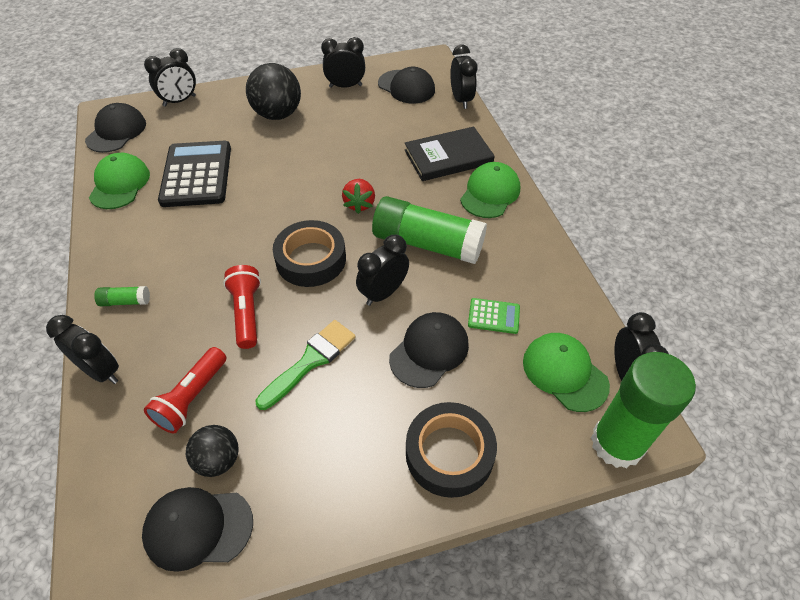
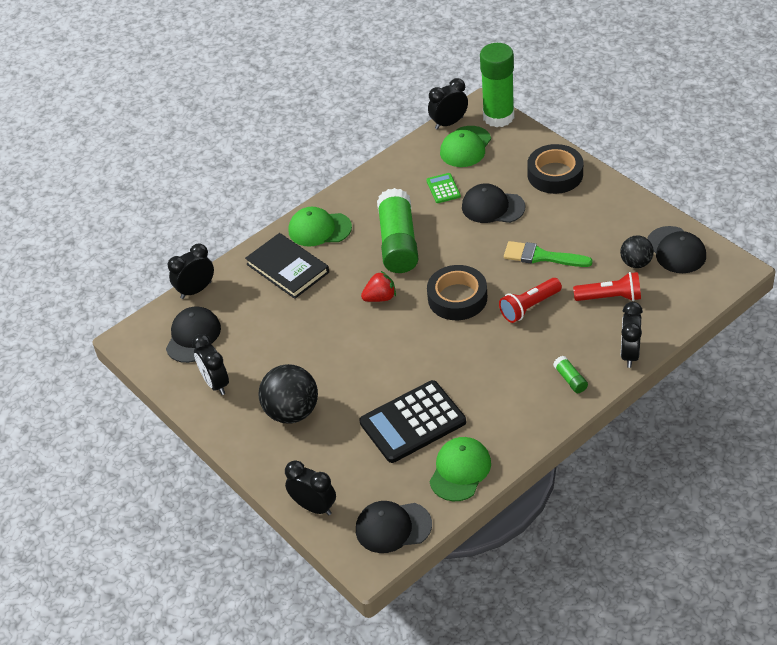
camera: 110 degrees left, 5 degrees down
green cap [89,153,150,209] -> green cap turned 135 degrees clockwise [429,437,491,501]
black clock [356,235,409,306] -> none

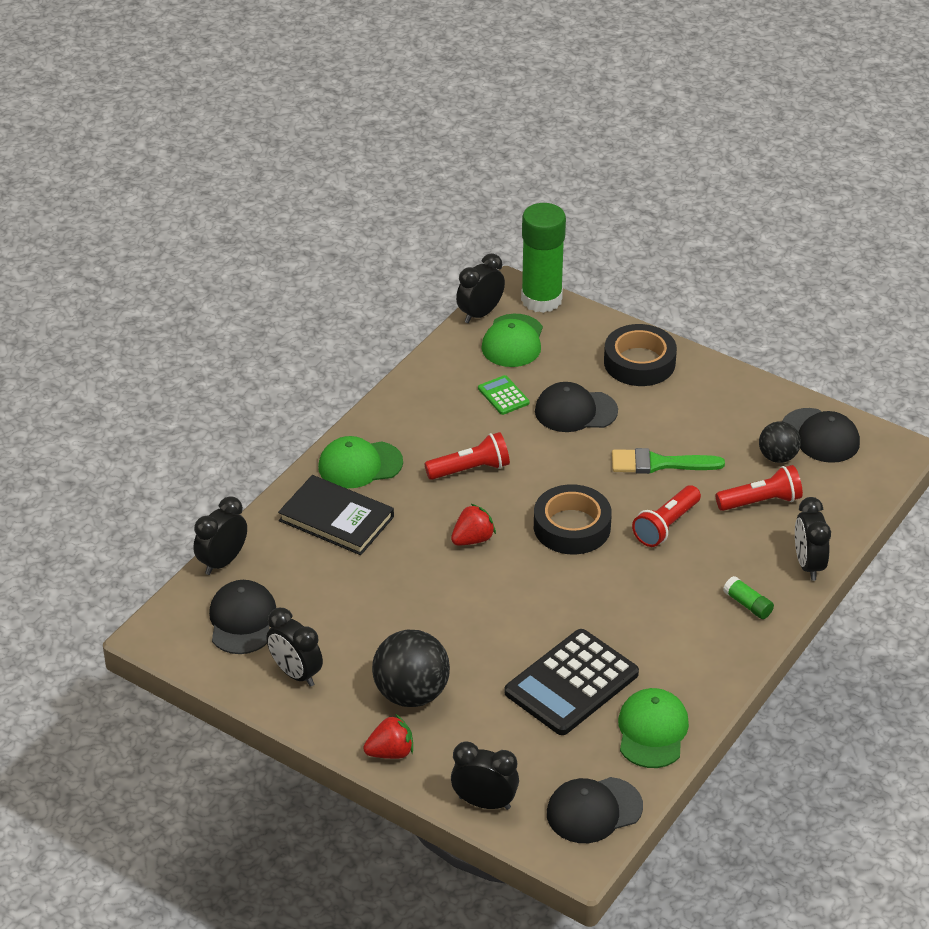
camera: 20 degrees left, 5 degrees down
green glue stick [377,188,418,273] -> red flashlight [425,432,510,480]
none -> red strawberry [363,714,413,759]

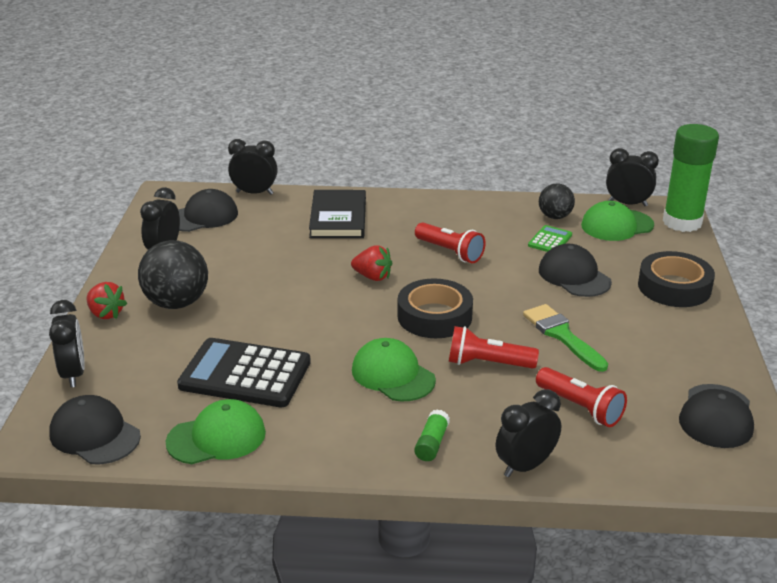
camera: 60 degrees right, 10 degrees down
green cap [318,436,403,489] -> green cap moved to [352,338,436,401]
black ball [759,421,801,463] -> black ball moved to [539,184,575,219]

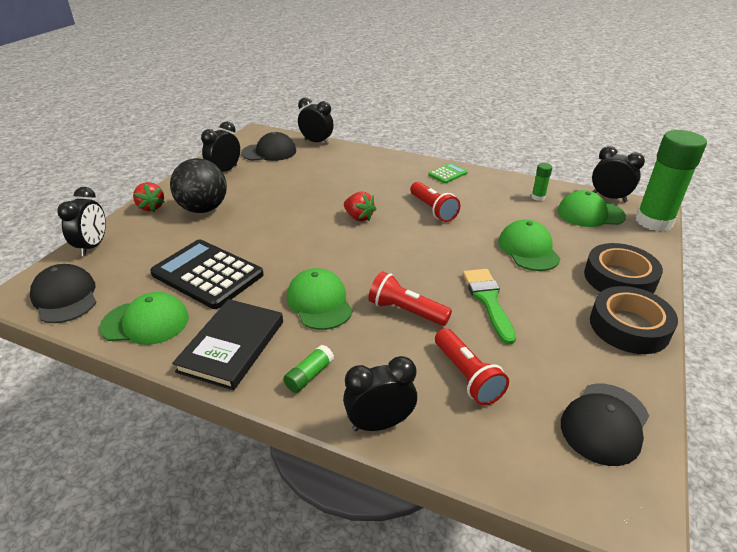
camera: 20 degrees right, 5 degrees up
black book [309,190,366,238] -> black book moved to [172,299,283,390]
black tape [397,278,473,338] -> black tape moved to [590,286,678,354]
green calculator [528,225,572,252] -> green calculator moved to [428,163,468,183]
black ball [539,184,575,219] -> green glue stick [532,163,552,201]
black cap [539,244,612,297] -> green cap [498,219,561,271]

